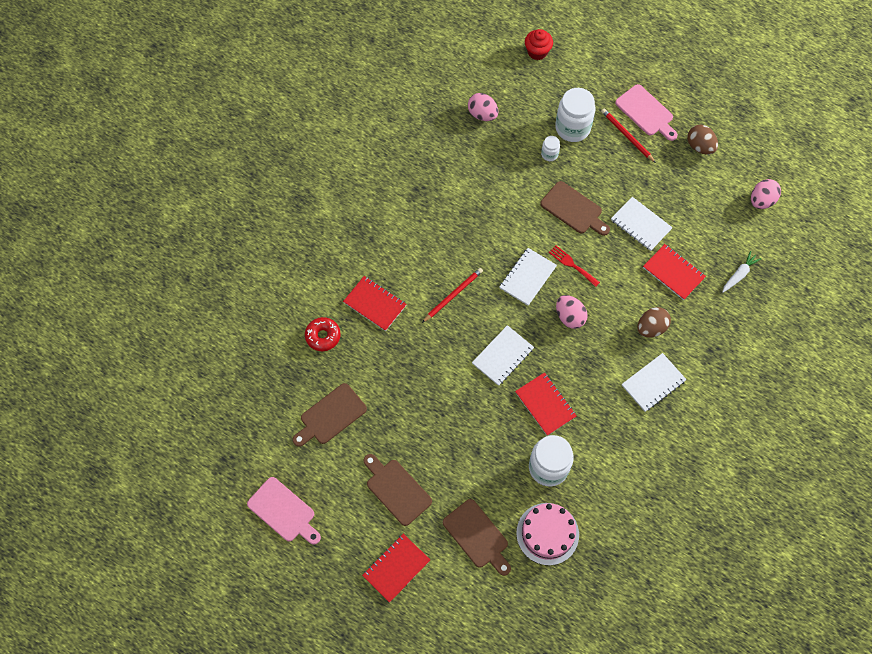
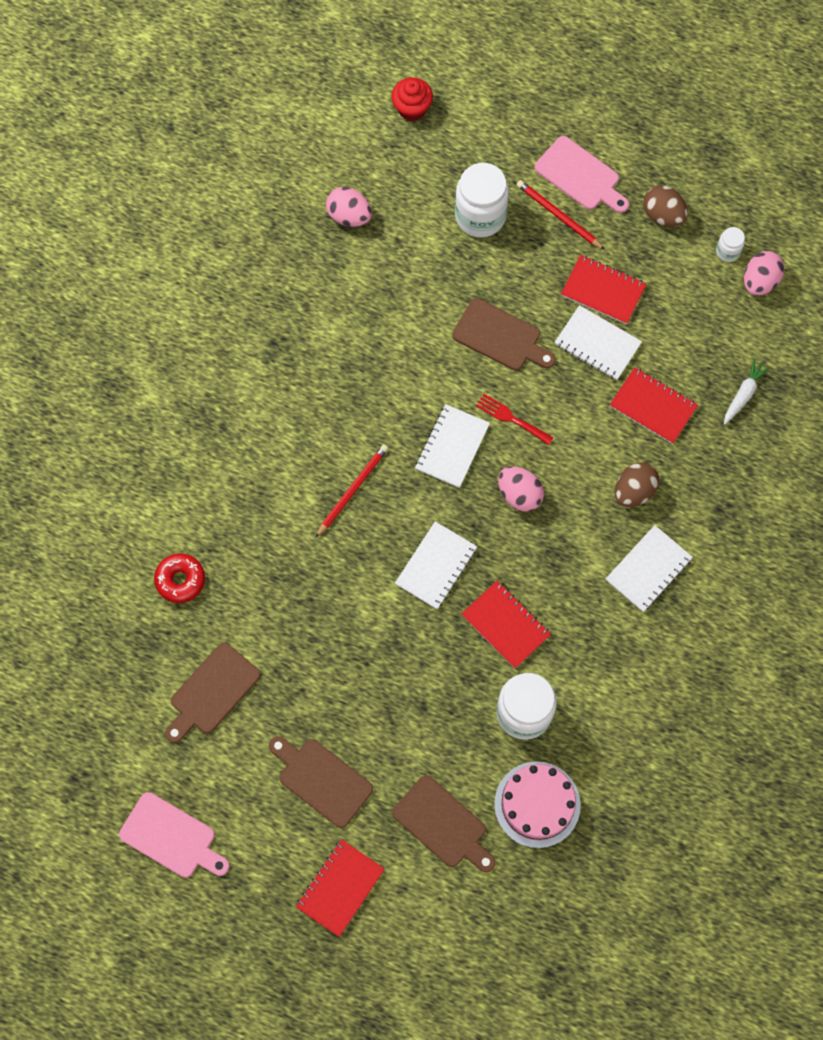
camera: 10 degrees left, 5 degrees up
red notebook [343,276,407,331] -> red notebook moved to [561,255,646,324]
white jar [541,136,560,161] -> white jar moved to [716,227,745,262]

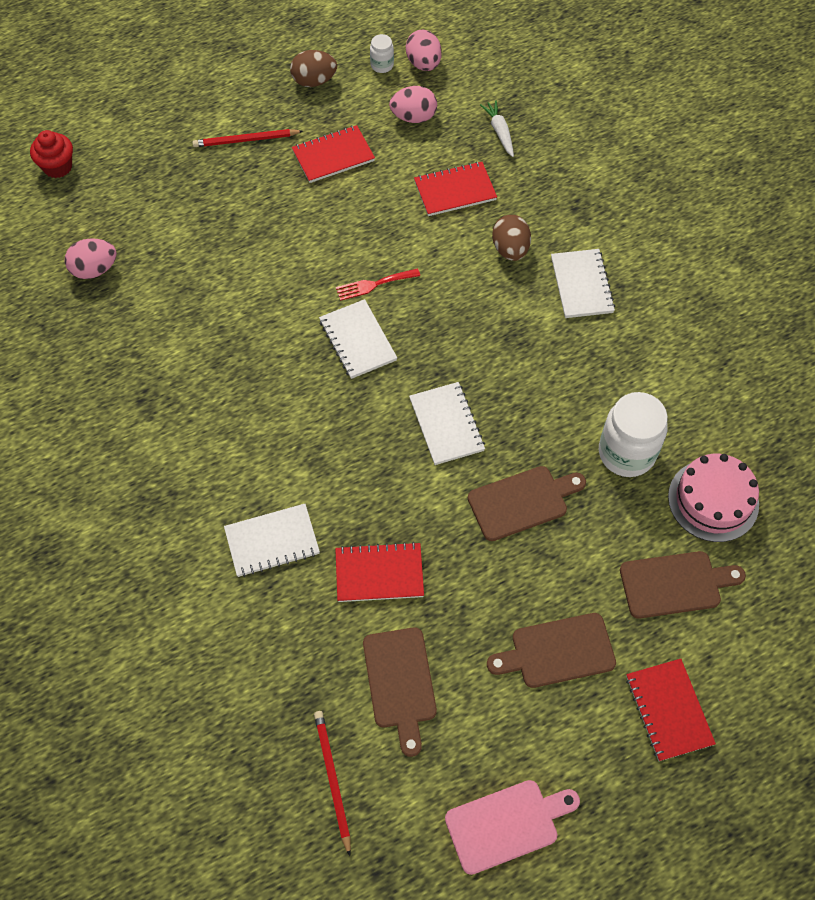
camera: 50 degrees left, 10 degrees down
red donut [154,553,205,603] -> none
red pencil [315,444,388,538] -> red pencil moved to [314,711,351,856]
brown cutting board [453,298,556,370] -> brown cutting board moved to [468,466,586,541]
white jar [455,163,509,238] -> none
red notebook [461,580,551,668] -> red notebook moved to [335,542,424,602]
pink egg [498,466,544,512] -> pink egg moved to [389,86,437,123]
pink cutting board [535,136,629,213] -> none
white notebook [555,305,642,380] -> white notebook moved to [224,504,320,577]

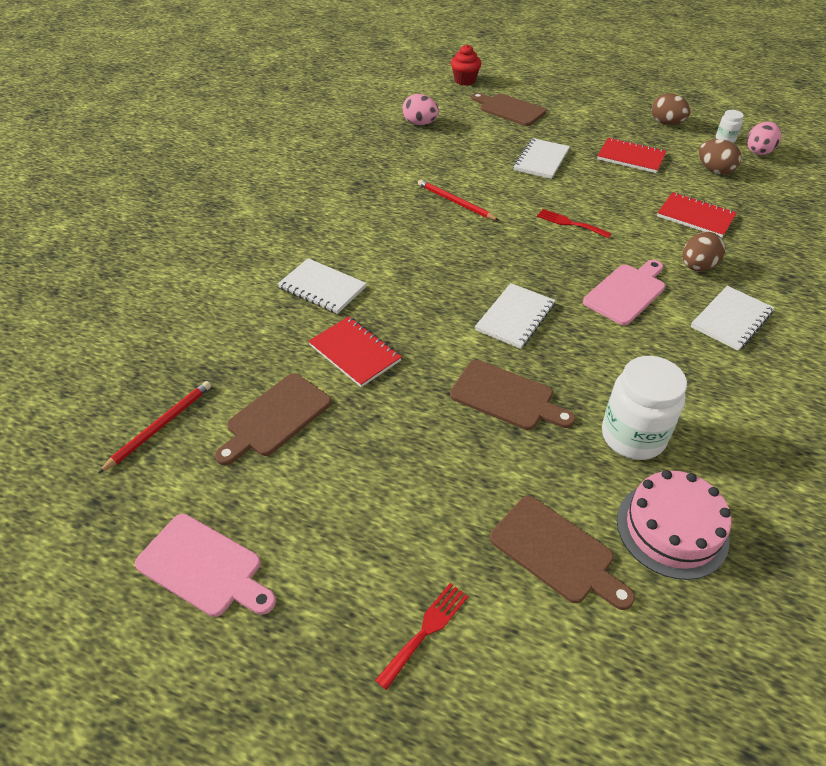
camera: 50 degrees right, 15 degrees down
red pencil [192,129,303,147] -> red pencil moved to [418,179,499,220]
white notebook [319,299,397,379] -> white notebook moved to [513,138,570,179]
pink egg [389,86,437,123] -> brown egg [699,139,741,174]
white carrot [480,100,514,157] -> none
brown cutting board [487,613,616,688] -> brown cutting board moved to [471,93,546,126]
red notebook [626,659,716,761] -> red fork [375,583,468,690]
none -> pink cutting board [583,260,665,325]

